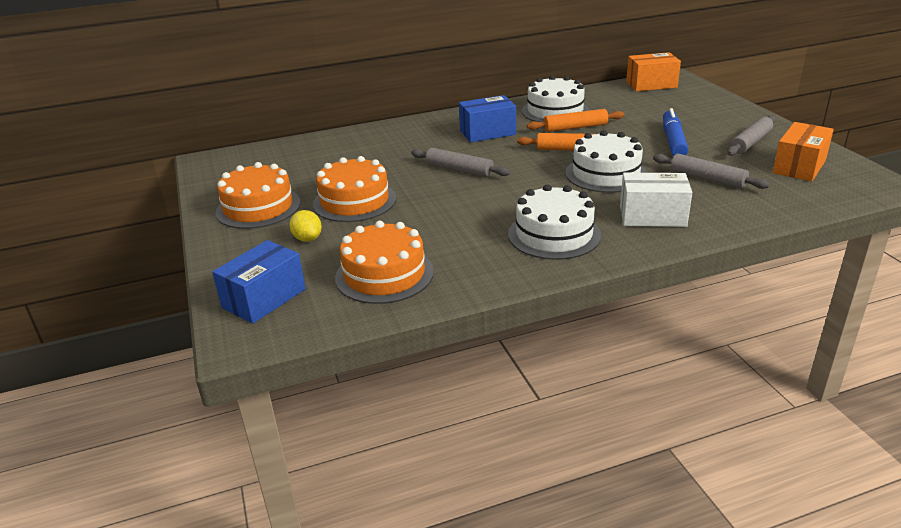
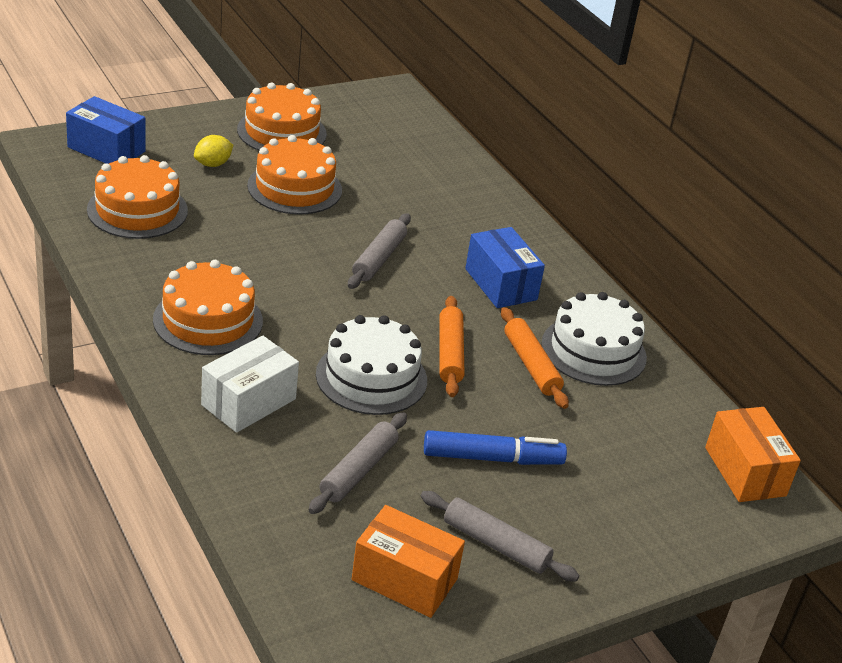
camera: 75 degrees right, 5 degrees up
white cake [508,184,601,260] -> orange cake [153,260,263,355]
white box [620,173,692,227] -> white box turned 45 degrees clockwise [201,336,299,433]

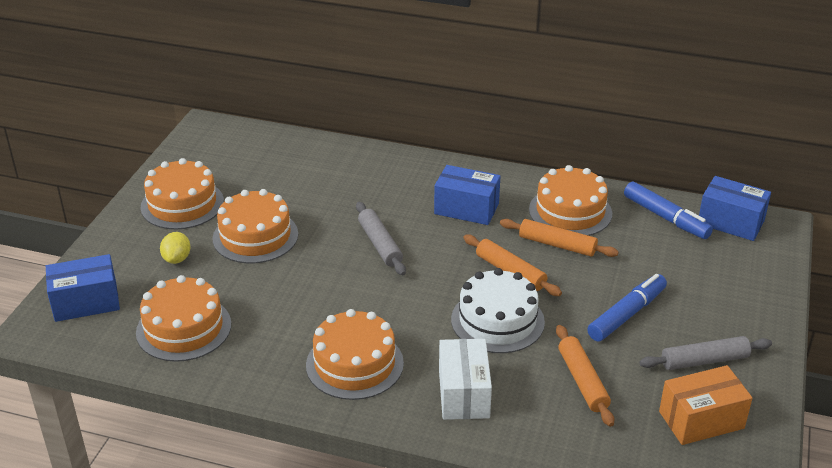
camera: 40 degrees left, 0 degrees up
grey rolling pin [309,412,407,514] -> orange rolling pin [556,325,614,427]
white cake [541,292,647,386] -> orange cake [529,165,612,236]
orange box [705,407,801,502] -> blue box [699,176,771,241]
none -> blue marker [624,182,713,239]

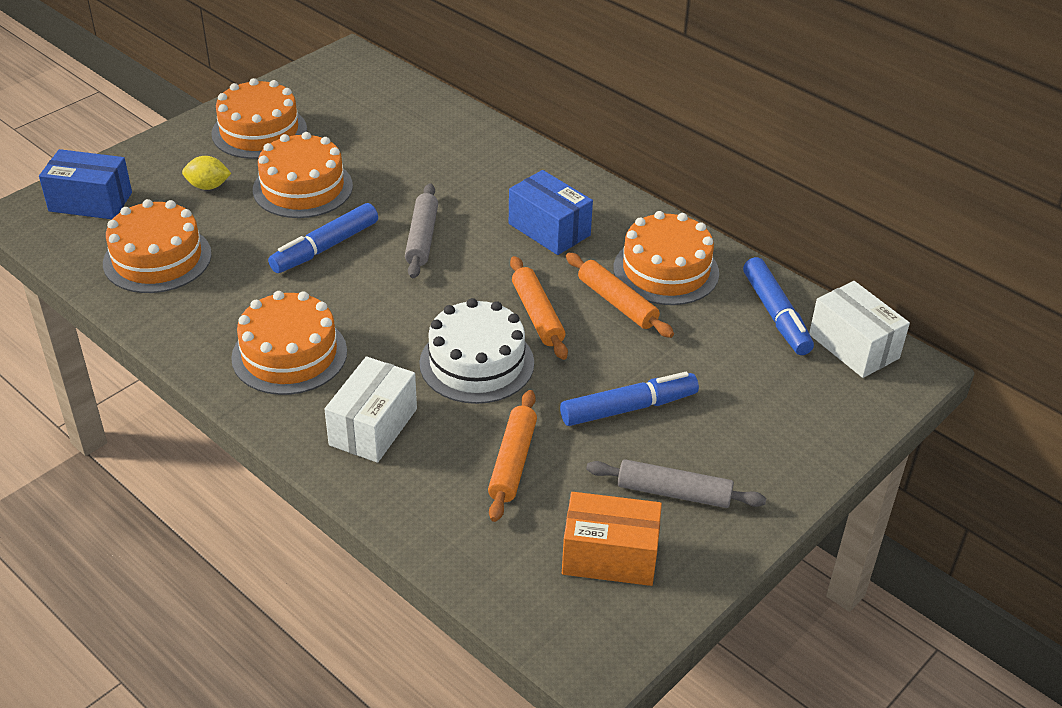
camera: 25 degrees right, 5 degrees up
yellow lemon [160,232,191,264] -> yellow lemon turned 60 degrees clockwise [182,156,231,190]
blue box [699,176,771,241] -> white box [809,281,910,378]
none -> blue marker [268,203,378,273]

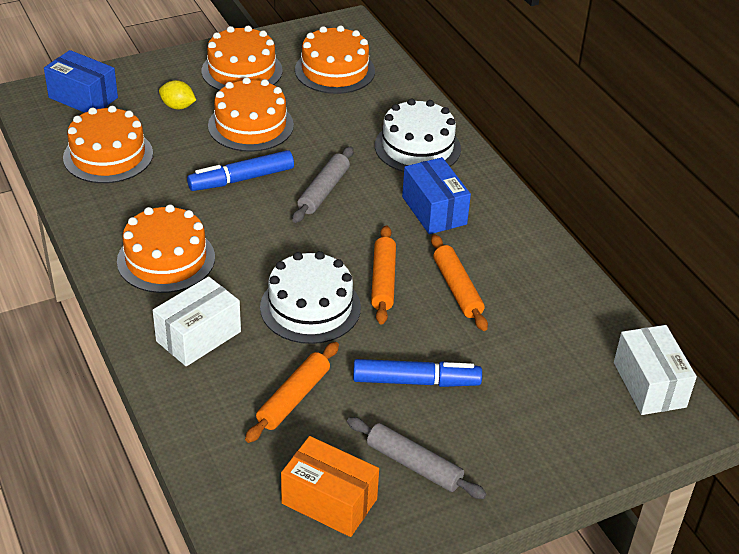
camera: 20 degrees right, 0 degrees up
orange cake [613,211,719,305] -> orange cake moved to [295,25,375,94]
blue marker [743,257,814,355] -> none
none -> white cake [375,99,461,172]

